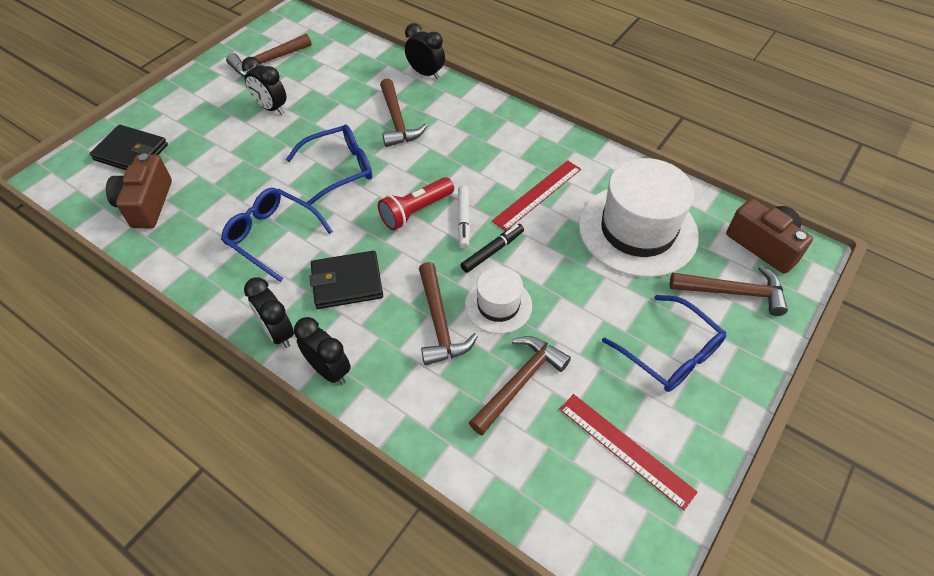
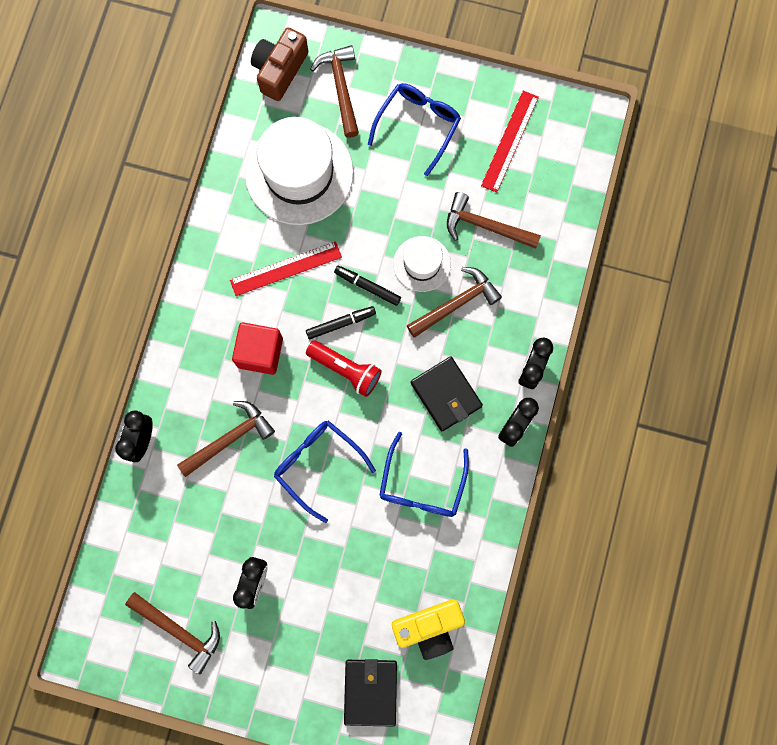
camera: 110 degrees left, 25 degrees up
brown camera [106,154,172,228] -> yellow camera [392,599,465,660]
white marker [458,185,470,248] -> black marker [306,306,376,339]
red ruler [492,160,581,231] -> red ruler turned 45 degrees counterclockwise [230,241,342,296]
none -> red cube [232,323,283,375]

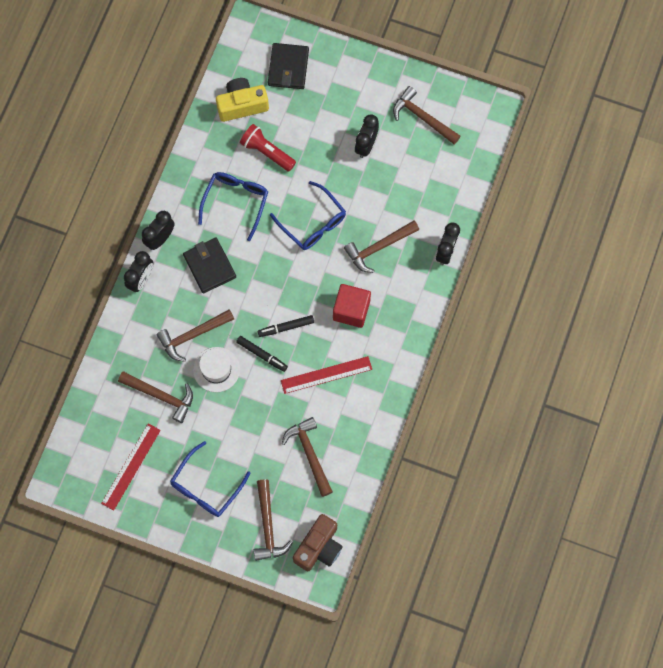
camera: 175 degrees left, 5 degrees down
white hat [245,117,354,225] -> brown hammer [282,417,333,497]
red flashlight [306,341,382,397] -> red flashlight moved to [240,124,296,172]

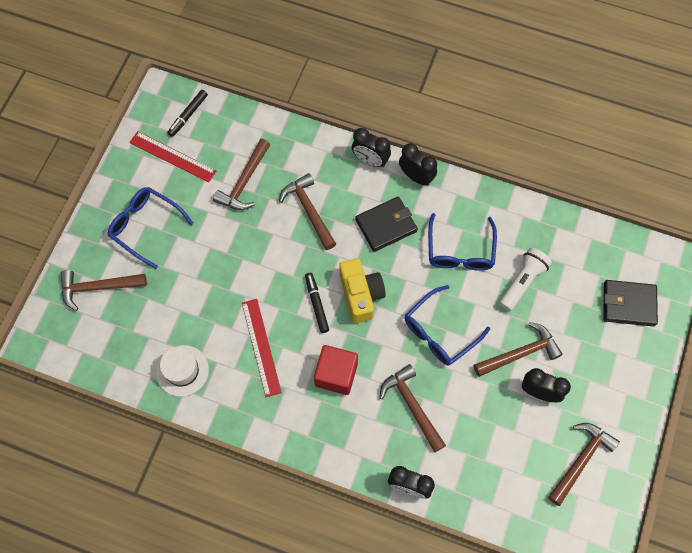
camera: 90 degrees right, 5 degrees down
white hat [193,347,240,392] -> white hat moved to [156,345,209,397]
blue glasses [198,172,268,241] -> blue glasses turned 75 degrees clockwise [428,213,497,271]
yellow camera [216,78,269,122] -> yellow camera moved to [339,258,386,323]
black marker [236,336,288,372] -> black marker moved to [167,90,208,137]
red flashlight [240,124,296,172] -> white flashlight [499,248,552,311]
brown hammer [282,417,333,497] -> brown hammer moved to [474,322,563,377]
brown camera [293,514,343,571] -> none

